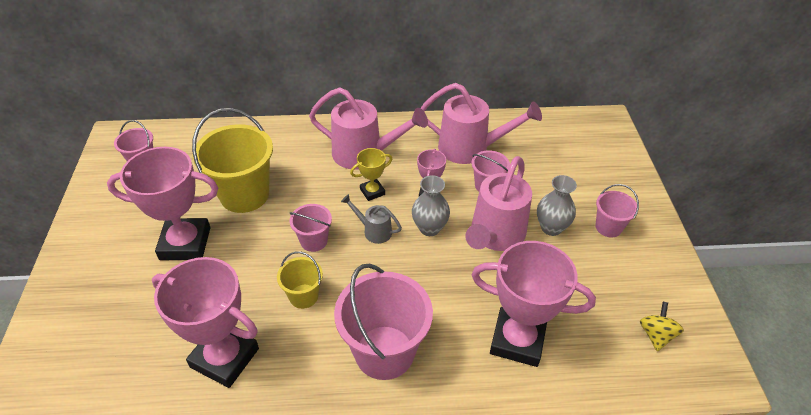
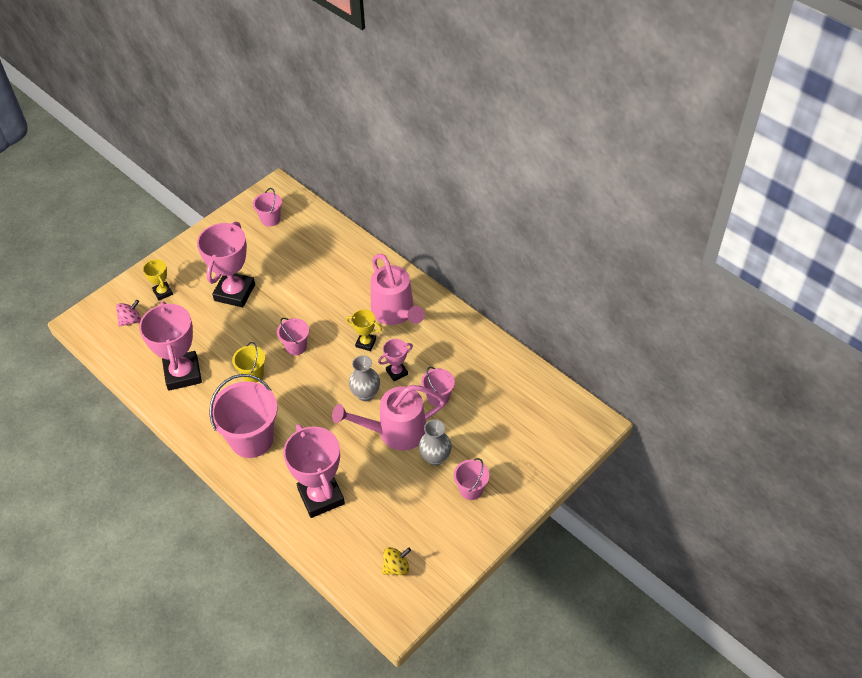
camera: 50 degrees right, 5 degrees up
pink trophy [107,147,218,260] -> pink trophy turned 60 degrees clockwise [197,221,255,307]
yellow bucket [192,108,273,213] -> none
grey watering can [341,194,402,244] -> none
pink watering can [421,83,542,164] -> none
none -> pink spinning top [116,300,141,327]
none -> yellow trophy [143,259,173,301]

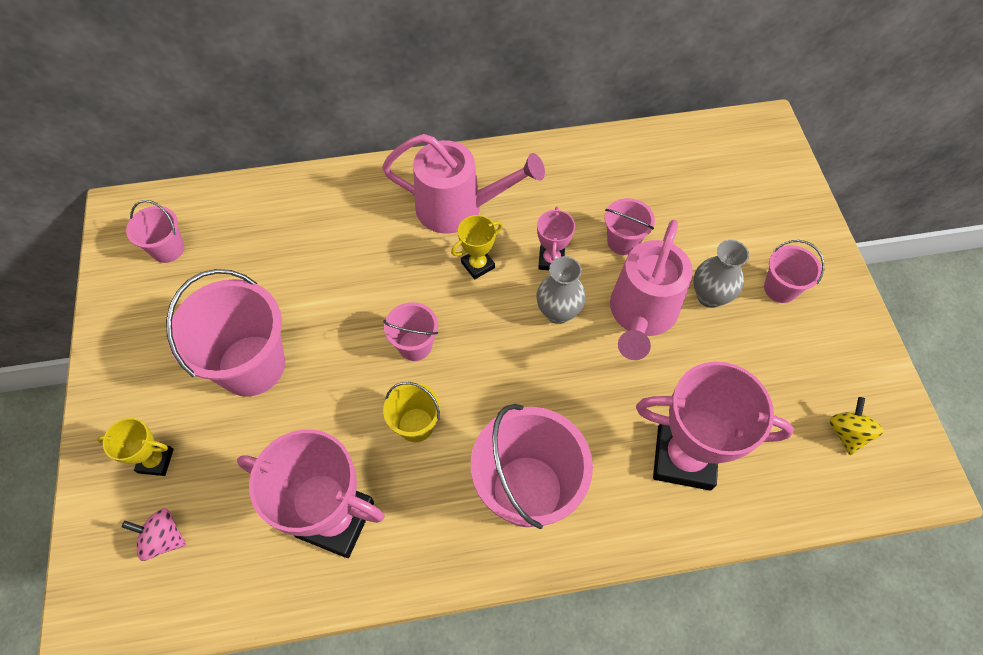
camera: 55 degrees left, 10 degrees up
pink spinning top [116,300,141,327] -> pink spinning top turned 75 degrees counterclockwise [122,508,186,561]
pink trophy [197,221,255,307] -> pink bucket [166,269,285,396]

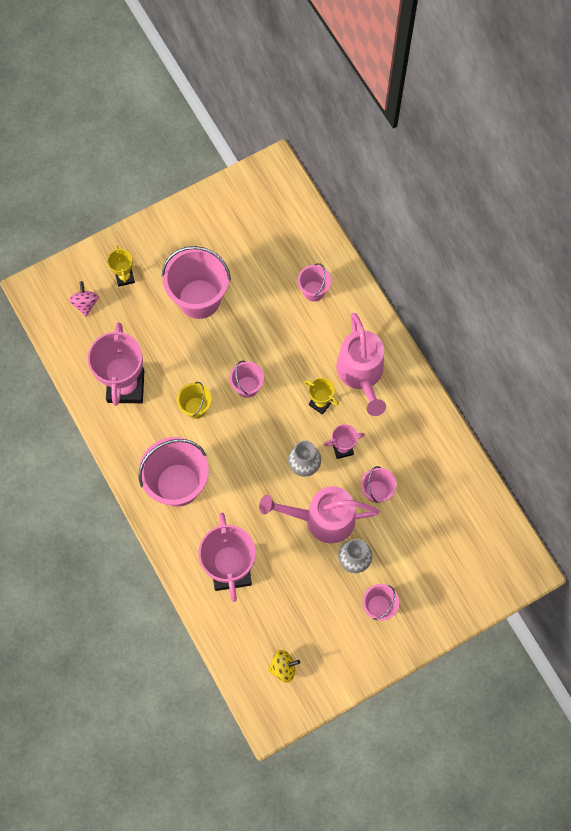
camera: 70 degrees right, 10 degrees up
pink bucket [126,200,184,263] -> pink bucket moved to [298,263,331,301]

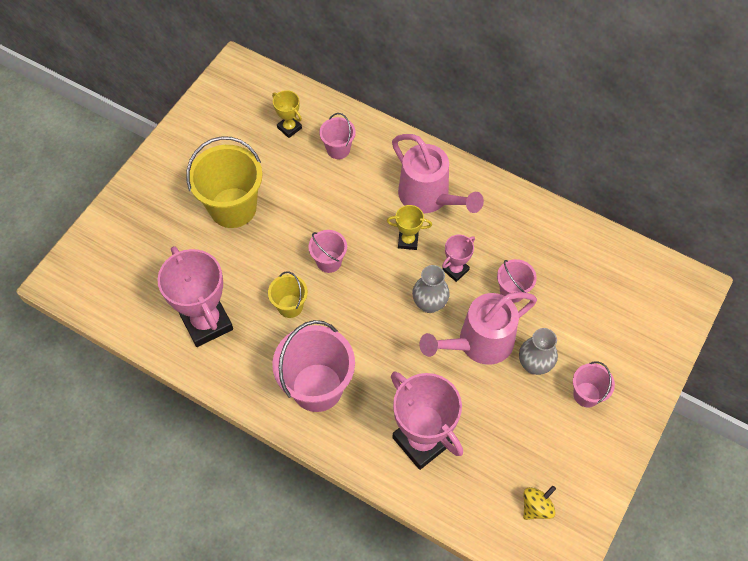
camera: 30 degrees left, 10 degrees down
pink spinning top [69,281,99,317] -> none
yellow trophy [107,246,135,287] -> yellow trophy moved to [272,90,302,138]
pink bucket [162,246,231,319] -> yellow bucket [186,136,263,228]

